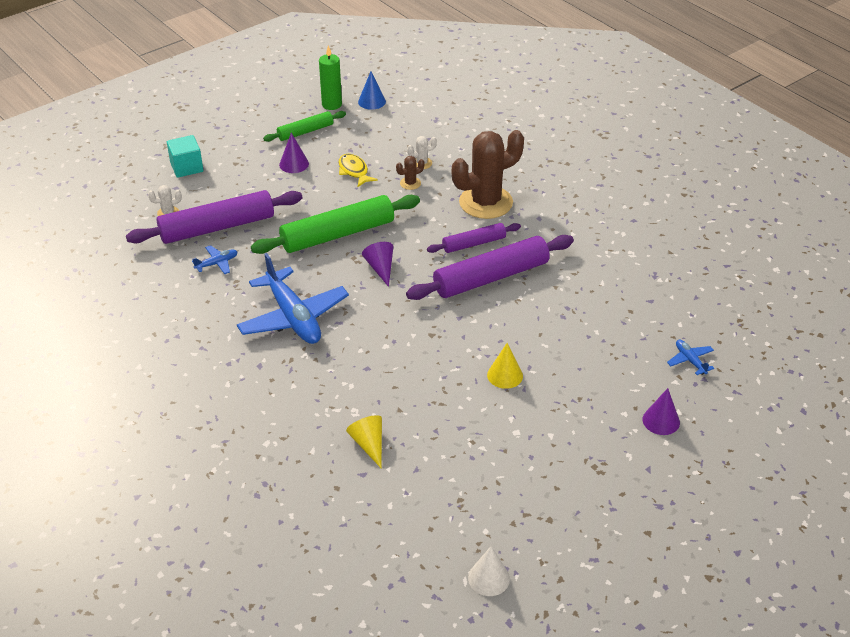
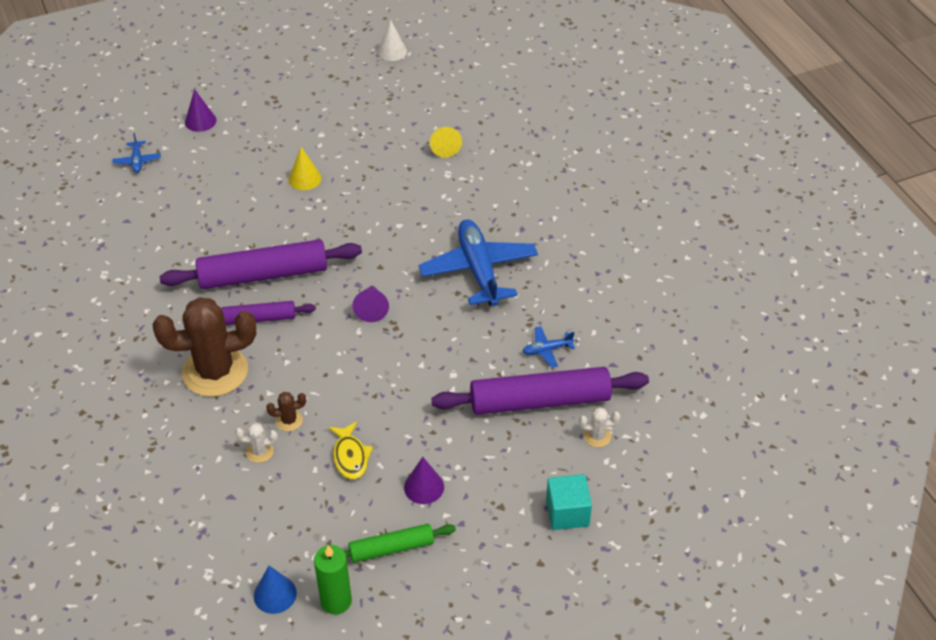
camera: 165 degrees left, 5 degrees up
green rolling pin [251,195,420,254] -> none

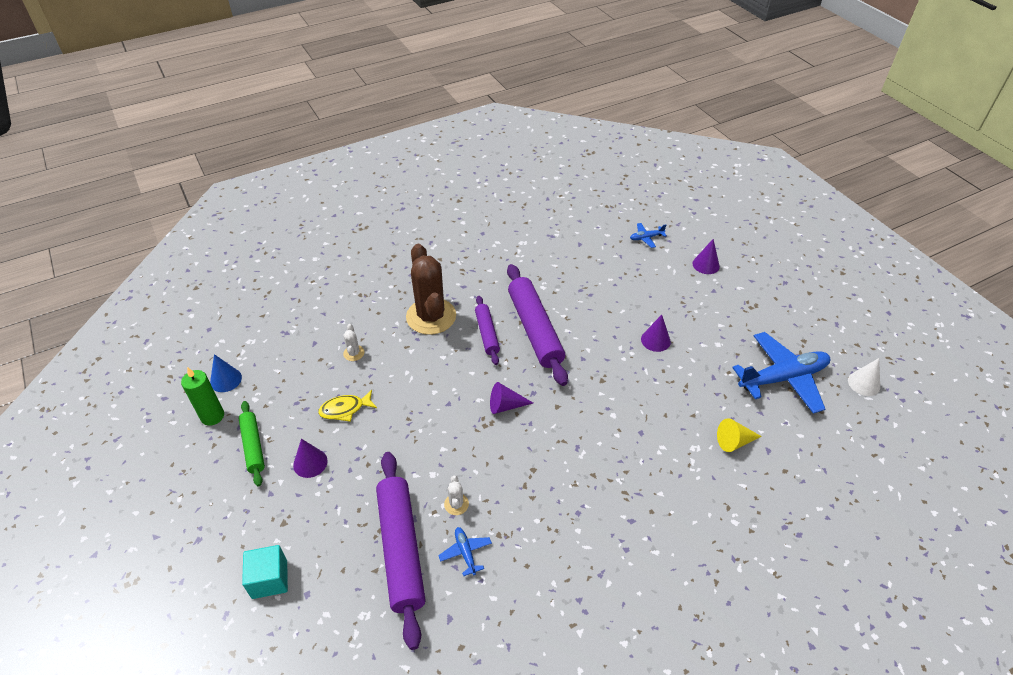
camera: 85 degrees right, 0 degrees up
brown cactus [266,392,306,431] -> none
yellow cone [289,147,322,190] -> purple cone [641,315,671,352]
blue plane [418,219,538,306] -> blue plane moved to [732,332,830,414]
white cactus [579,407,620,447] -> white cactus moved to [444,475,469,515]

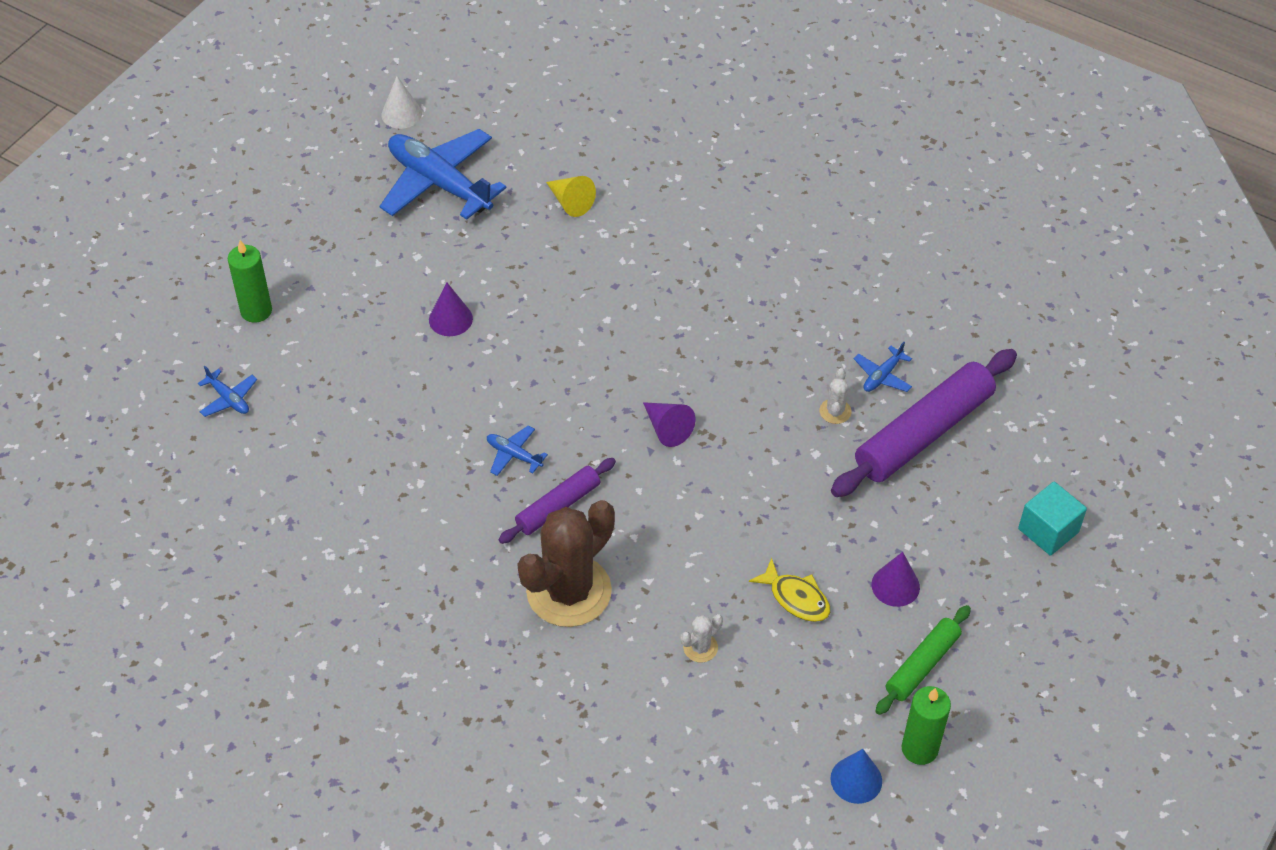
camera: 120 degrees left, 5 degrees up
white cactus [444,475,469,515] -> white cactus turned 45 degrees counterclockwise [820,368,851,424]
purple rolling pin [507,264,568,386] -> blue plane [487,426,548,476]
purple cone [692,239,720,274] -> green candle [228,240,272,323]

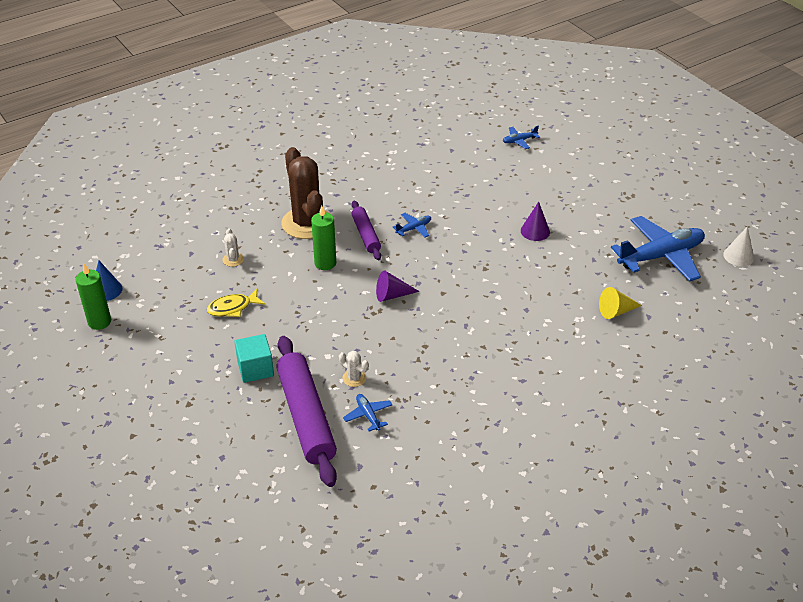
camera: 115 degrees right, 10 degrees down
green candle [228,240,272,323] -> green candle moved to [311,206,336,270]
purple cone [871,552,920,607] -> none
green rolling pin [875,605,971,715] -> none
turquoise cube [1018,481,1087,556] -> turquoise cube moved to [234,334,274,383]

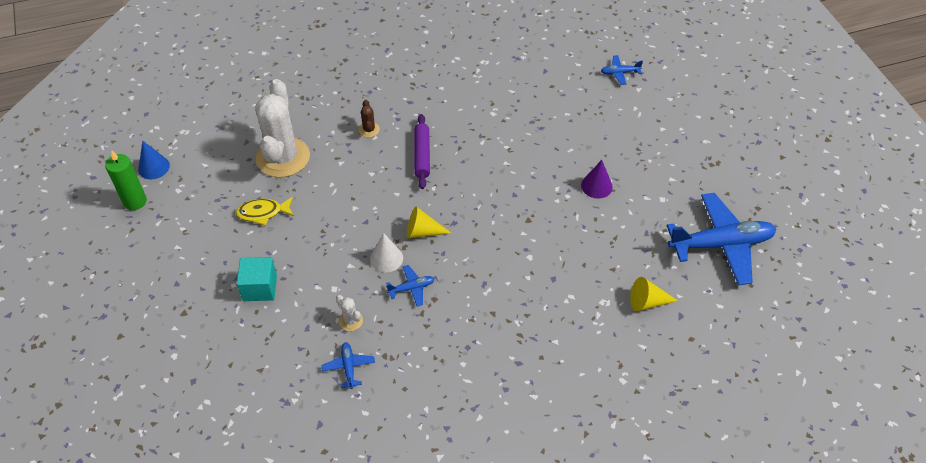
camera: 15 degrees right, 10 degrees up
white cactus [223,229,244,267] -> white cactus [255,79,310,178], size x2.49
purple rolling pin [276,336,337,487] -> none
brown cactus [281,147,330,239] -> brown cactus [359,100,380,137], size x0.40
green candle [311,206,336,270] -> none
purple cone [376,270,420,302] -> yellow cone [407,207,452,238]
blue plane [393,213,431,238] -> blue plane moved to [386,265,434,306]
white cone [723,226,754,266] -> white cone moved to [370,233,403,273]

